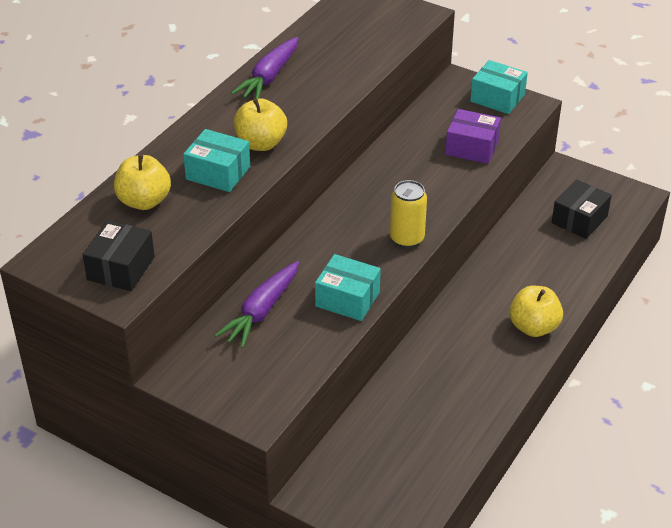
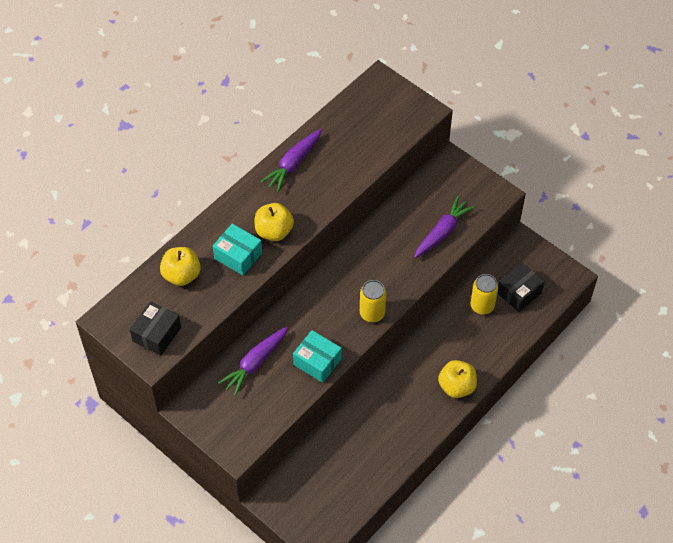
camera: 10 degrees right, 15 degrees up
purple box [445,109,501,164] -> purple carrot [414,196,475,258]
turquoise box [470,60,528,114] -> none
none -> yellow can [471,274,498,315]

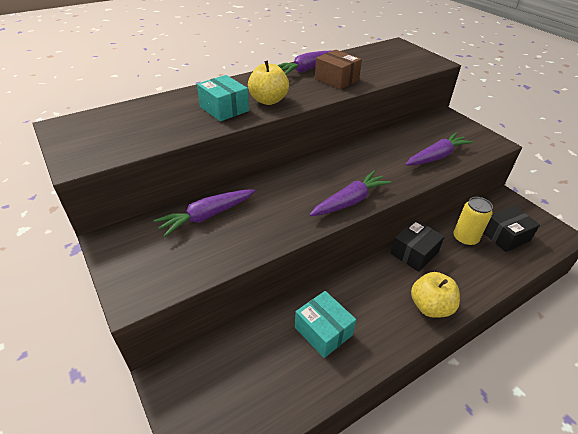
camera: 15 degrees right, 15 degrees down
black box [130,301,181,356] -> black box moved to [390,220,445,272]
yellow apple [160,247,201,286] -> none
turquoise box [293,330,342,383] -> turquoise box moved to [295,291,356,358]
yellow can [360,280,386,322] -> purple carrot [309,171,392,216]
none -> brown box [315,50,362,89]

